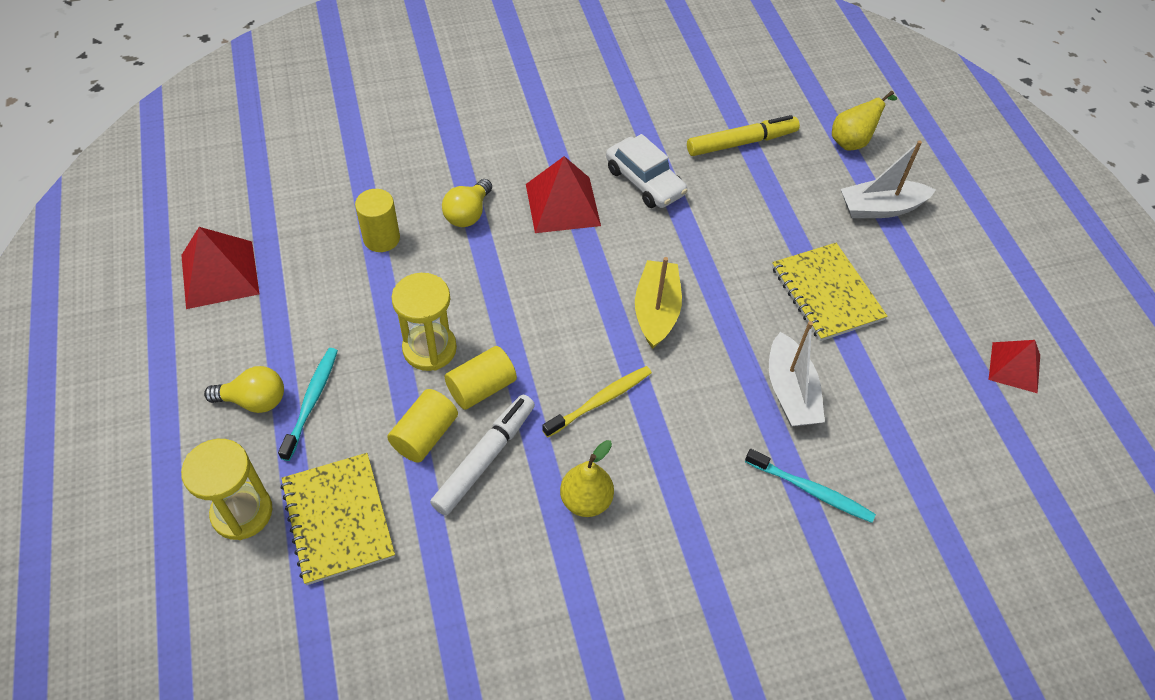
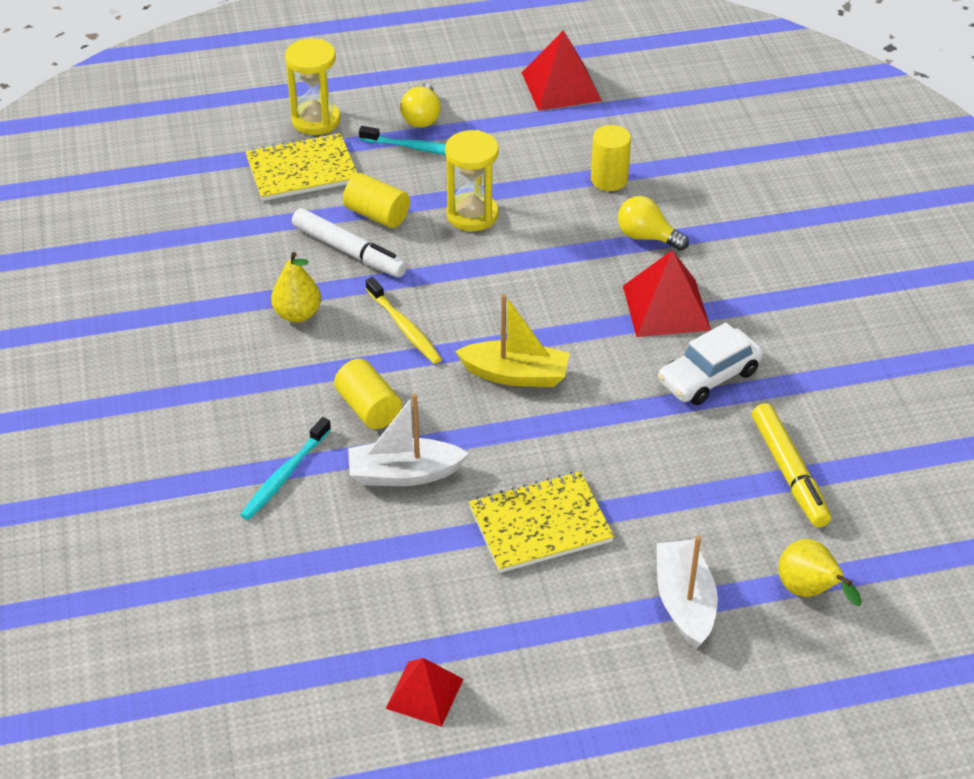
camera: 95 degrees right, 10 degrees down
yellow cylinder [445,346,517,410] -> yellow cylinder moved to [334,358,402,429]

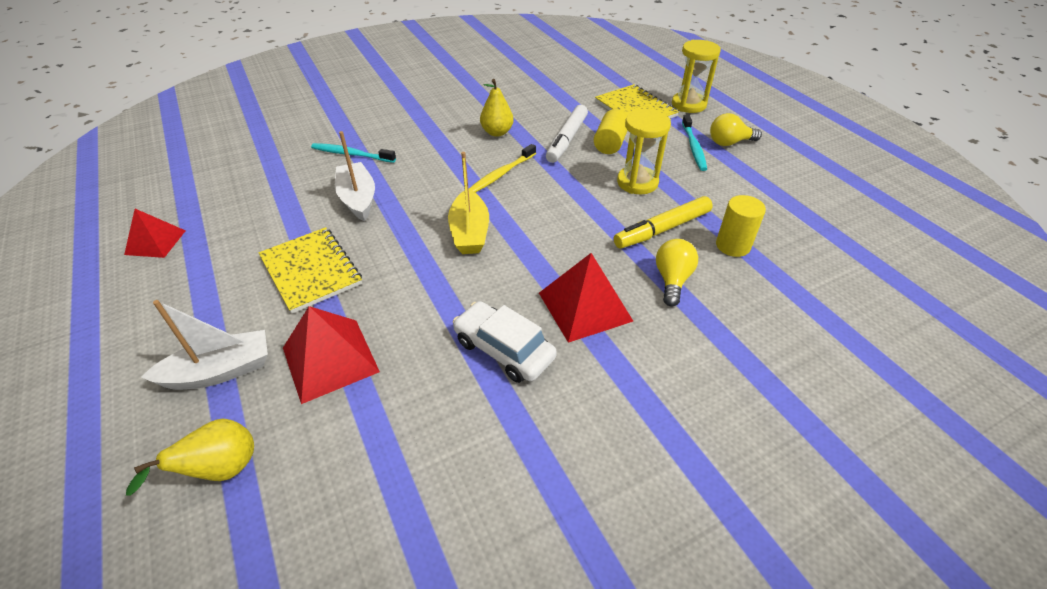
camera: 75 degrees right, 0 degrees up
yellow cylinder [334,358,402,429] -> none
red pyramid [521,30,602,111] -> red pyramid moved to [283,306,380,404]
yellow marker [752,403,831,527] -> yellow marker moved to [614,196,713,249]

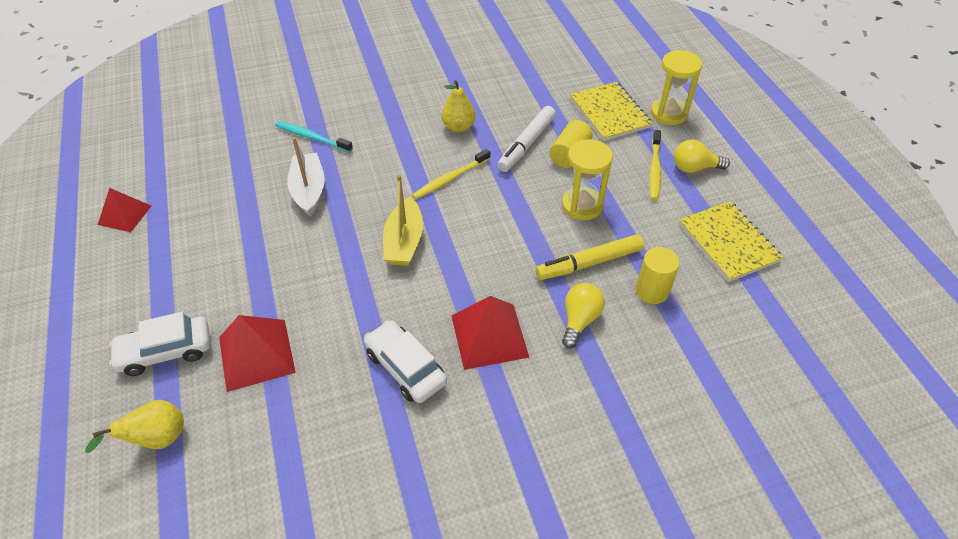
camera: 10 degrees right, 5 degrees up
white boat [141,300,268,390] -> white car [109,312,210,376]
yellow notebook [259,227,362,314] -> yellow notebook moved to [679,201,783,282]
turquoise toothbrush [682,115,707,171] -> yellow toothbrush [649,130,661,200]

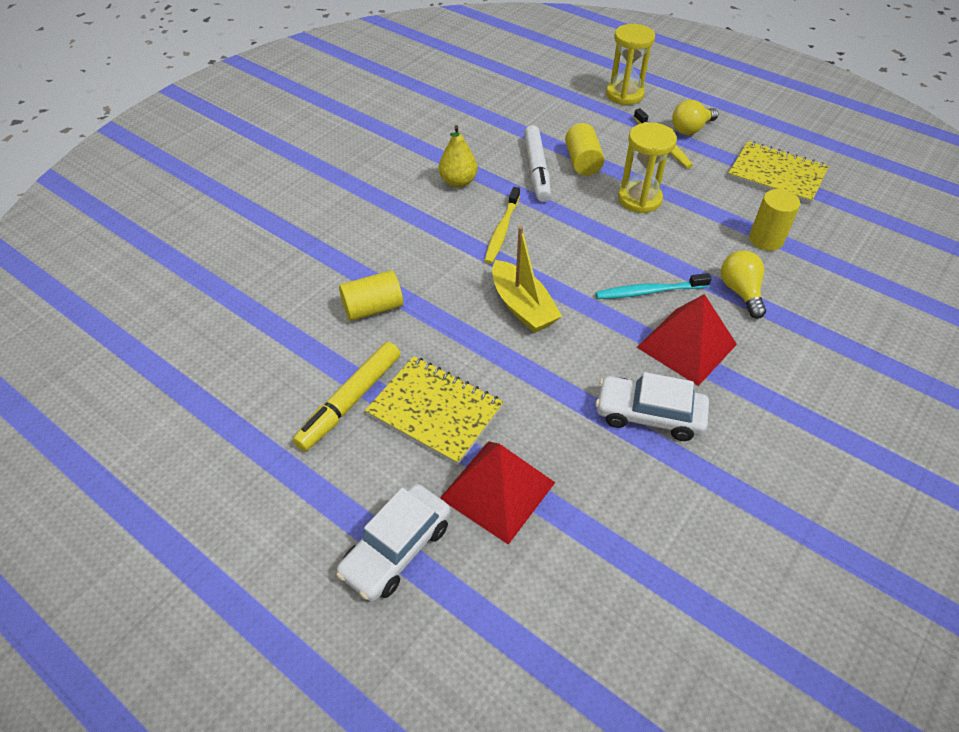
camera: 35 degrees left, 0 degrees up
yellow pear [85,400,184,453] -> none
red pyramid [98,188,151,232] -> none
turquoise toothbrush [275,121,353,152] -> turquoise toothbrush moved to [595,273,711,299]
white boat [287,137,325,216] -> yellow cylinder [339,270,403,321]
yellow marker [535,234,644,280] -> yellow marker moved to [293,342,400,451]
yellow notebook [570,82,653,141] -> yellow notebook moved to [365,356,504,465]

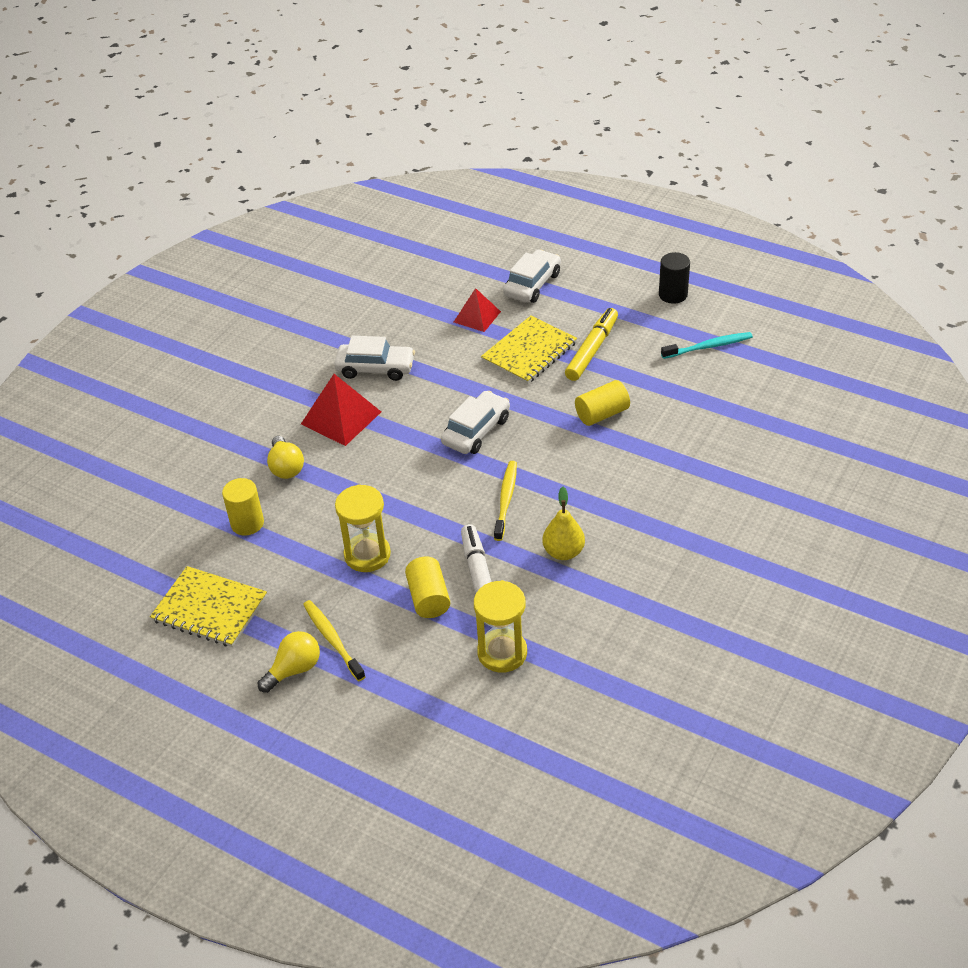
camera: 175 degrees right, 5 degrees down
yellow notebook [365,356,504,465] -> yellow notebook turned 75 degrees counterclockwise [481,316,577,384]
red pyramid [440,441,555,545] -> red pyramid [454,288,501,332], size x0.66
yellow boat [492,226,562,333] -> white car [441,391,510,454]
turquoise toothbrush [595,273,711,299] -> turquoise toothbrush moved to [661,332,753,359]
yellow hourglass [606,24,655,105] -> yellow hourglass moved to [474,580,527,673]
none -> black cylinder [659,252,690,304]

